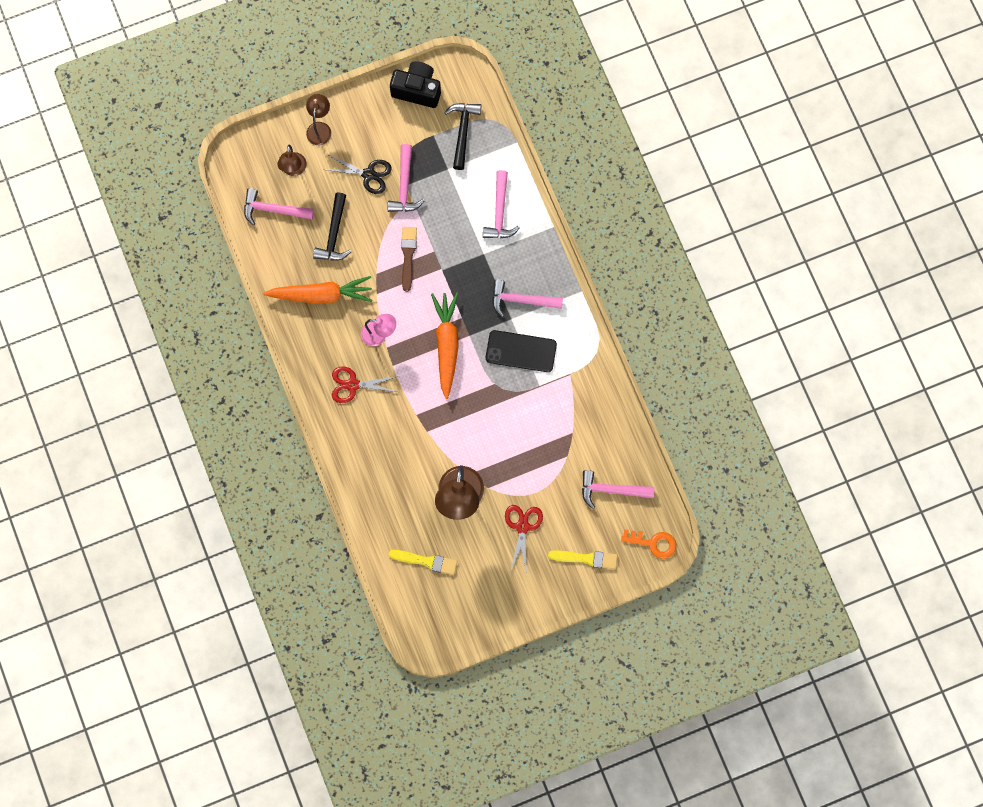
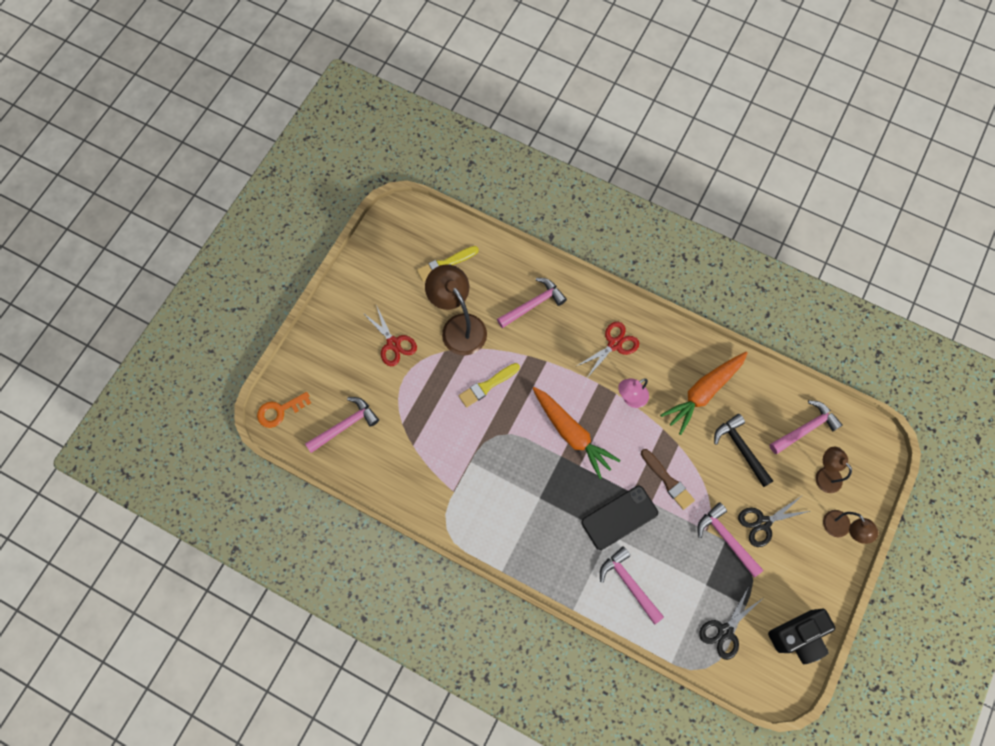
camera: 140 degrees right, 5 degrees down
black hammer [444,103,481,170] -> black scissors [699,586,762,660]
black phone [486,330,557,372] -> black phone moved to [581,486,658,550]
pink hammer [492,280,563,317] -> pink hammer moved to [497,278,567,328]
yellow brush [548,550,617,569] -> yellow brush moved to [458,363,520,407]

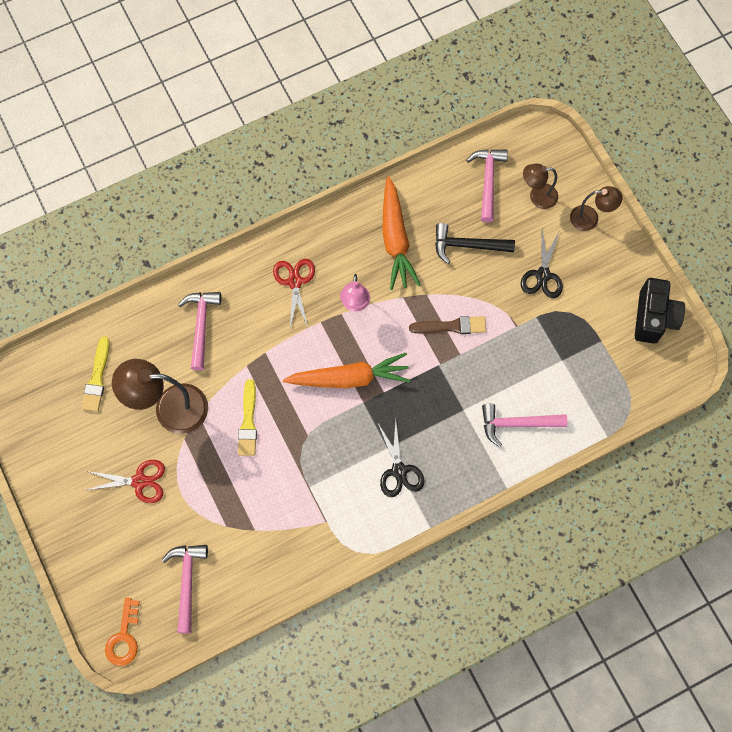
camera: 55 degrees left, 0 degrees up
black phone [581,486,658,550] -> none
pink hammer [697,502,763,577] -> none
black scissors [699,586,762,660] -> black scissors moved to [377,419,424,497]

